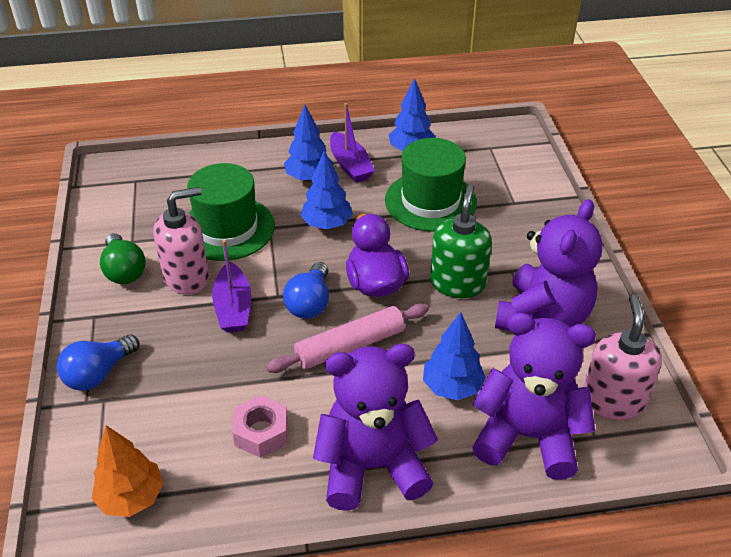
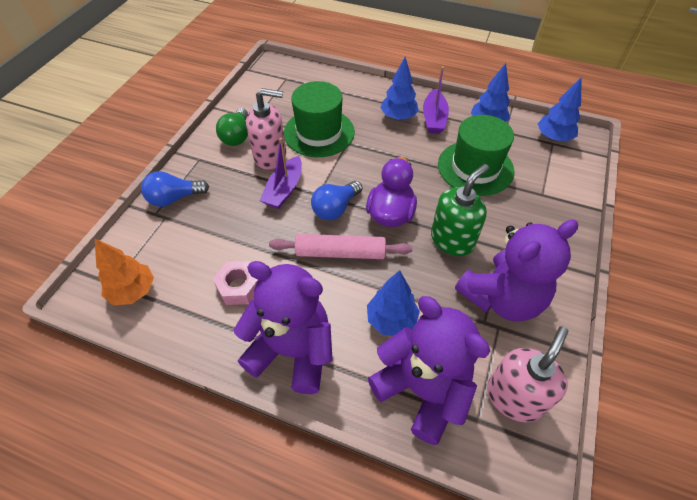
camera: 30 degrees right, 10 degrees up
blue tree [300,150,353,229] -> blue tree moved to [538,77,582,141]

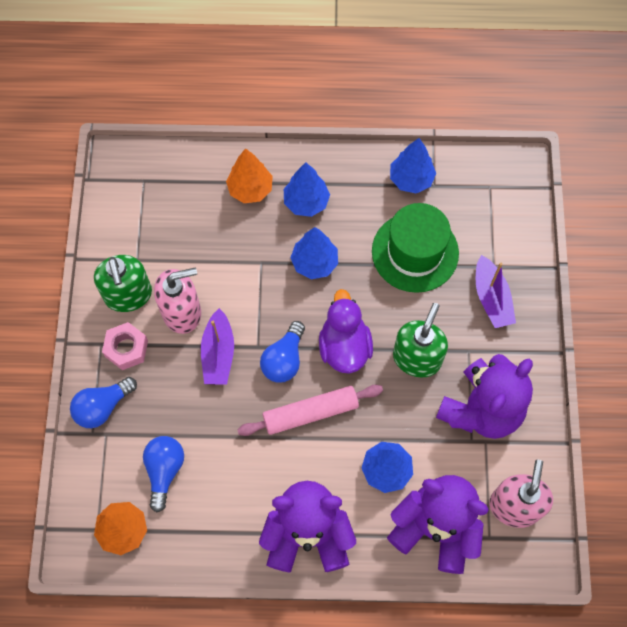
camera: 20 degrees left, 15 degrees up
pink nut [213,261,258,305] -> pink nut moved to [102,322,148,370]
green light bulb [216,108,248,146] -> green soap dispenser [94,255,152,312]
green hat [284,81,355,157] -> none
purple boat [423,67,449,134] -> purple boat moved to [476,255,516,328]
blue tree [538,77,582,141] -> blue tree moved to [290,227,338,279]
none -> blue light bulb [143,436,184,512]
none -> orange tree [226,148,273,203]

